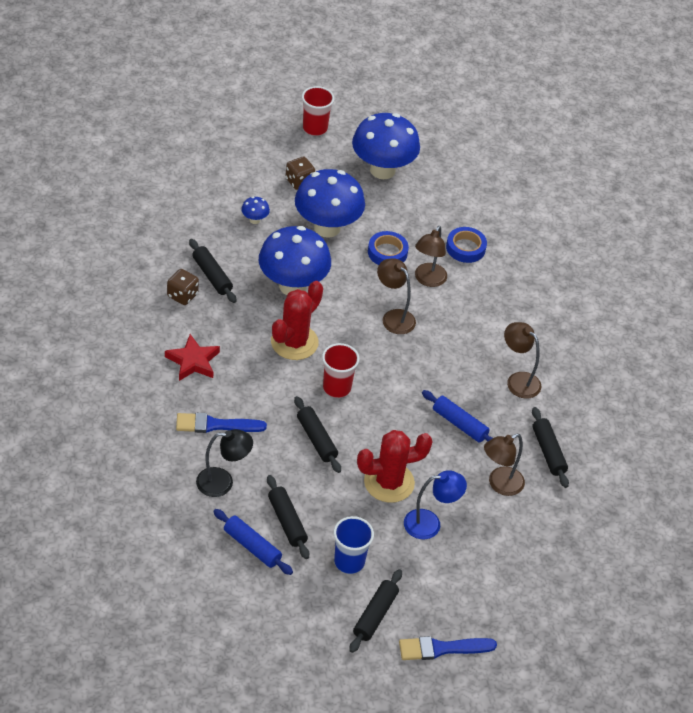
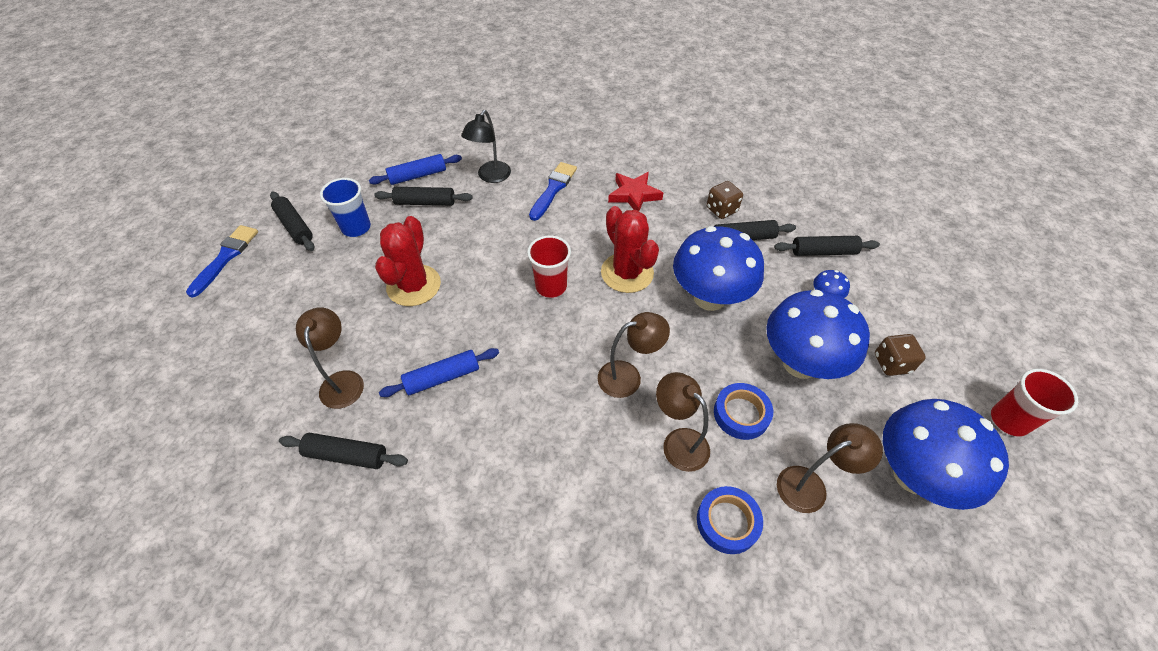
camera: 120 degrees right, 5 degrees up
black rolling pin [294,396,341,473] -> black rolling pin moved to [774,236,880,256]
blue lamp [404,470,467,539] -> none
brown lamp [504,322,541,399] -> brown lamp moved to [777,423,883,513]

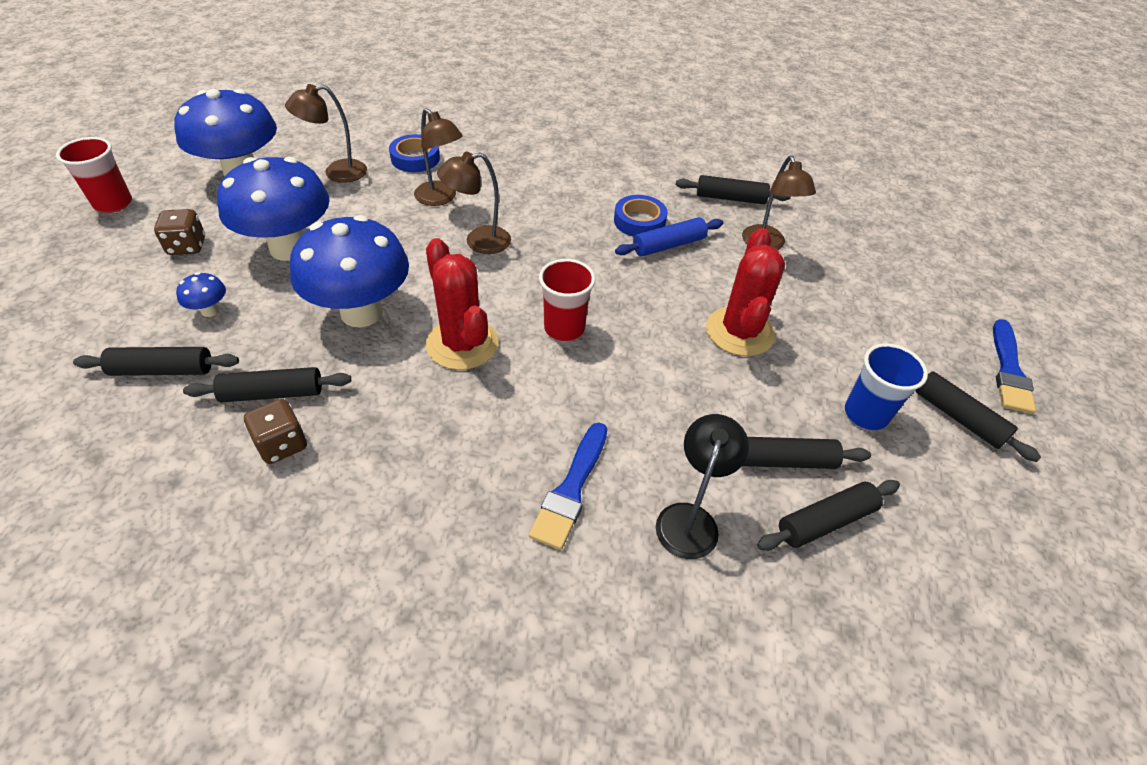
camera: 175 degrees right, 5 degrees down
blue rolling pin [369,154,462,185] -> black rolling pin [757,480,900,551]
red star [608,172,663,211] -> none
blue tape [714,383,773,440] -> blue tape moved to [614,195,668,237]

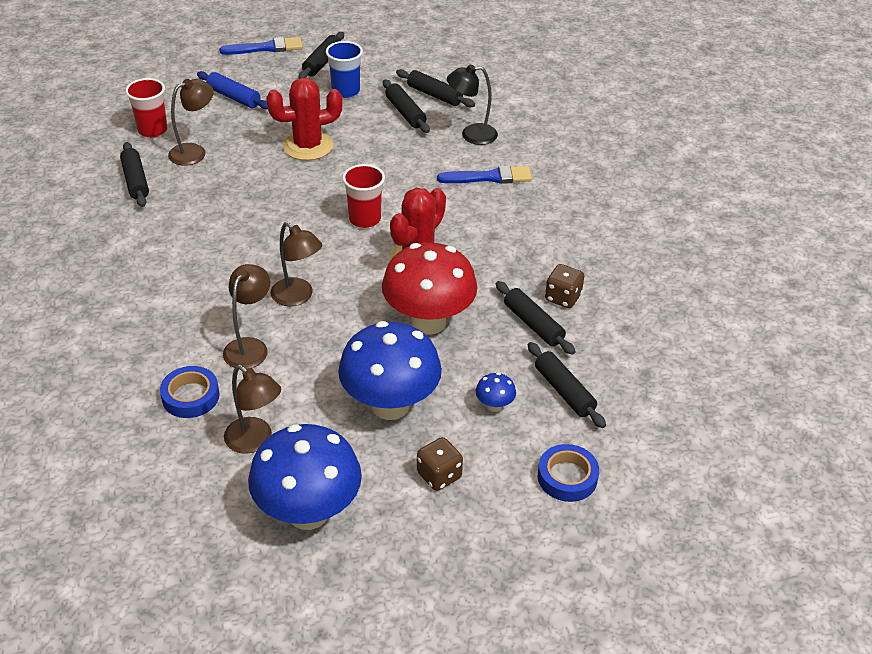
camera: 115 degrees left, 5 degrees down
red cup [56,137,132,213] -> red cup moved to [125,78,167,138]
blue mushroom [290,215,409,328] -> red mushroom [382,243,477,335]
blue tape [614,195,668,237] -> blue tape moved to [538,444,599,502]
blue rolling pin [615,217,723,256] -> blue rolling pin moved to [197,71,268,109]

